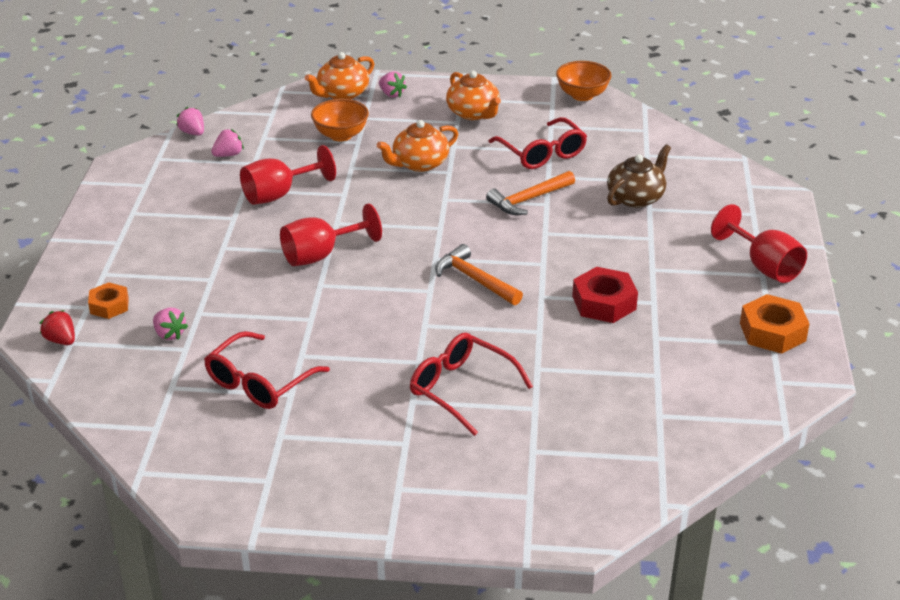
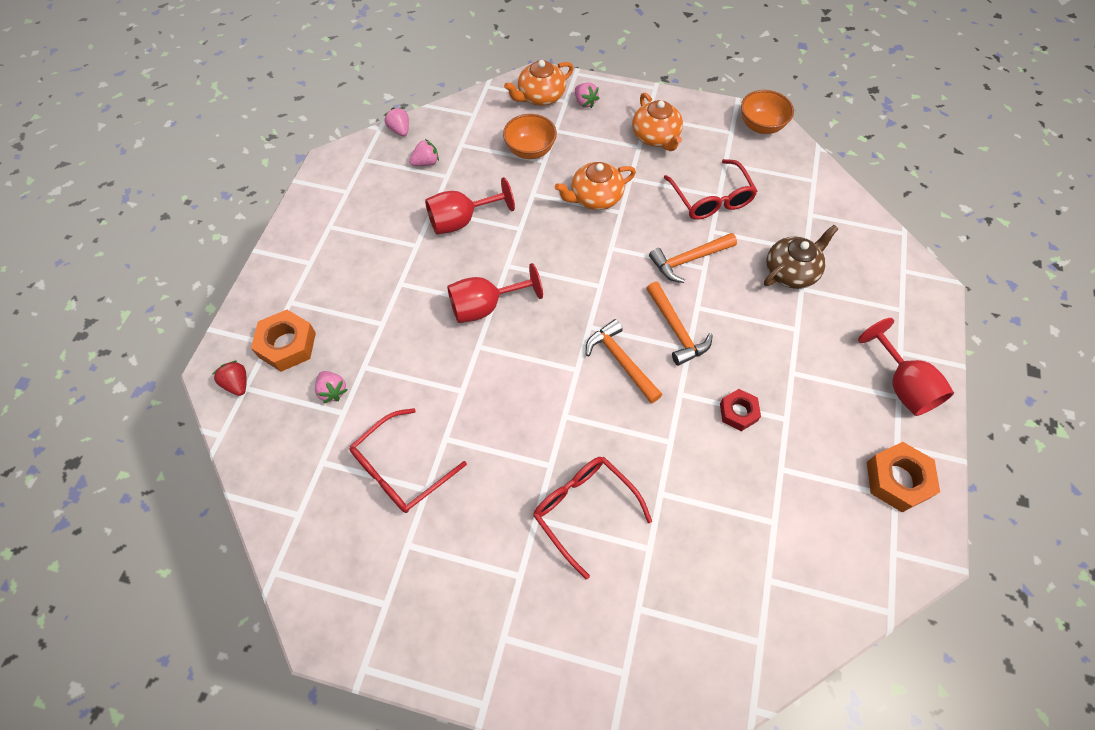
camera: 10 degrees right, 25 degrees up
orange nut [88,282,129,319] -> orange nut [251,310,316,372], size x1.56
red nut [572,267,638,323] -> red nut [720,389,761,431], size x0.64
none -> orange hammer [646,281,713,366]

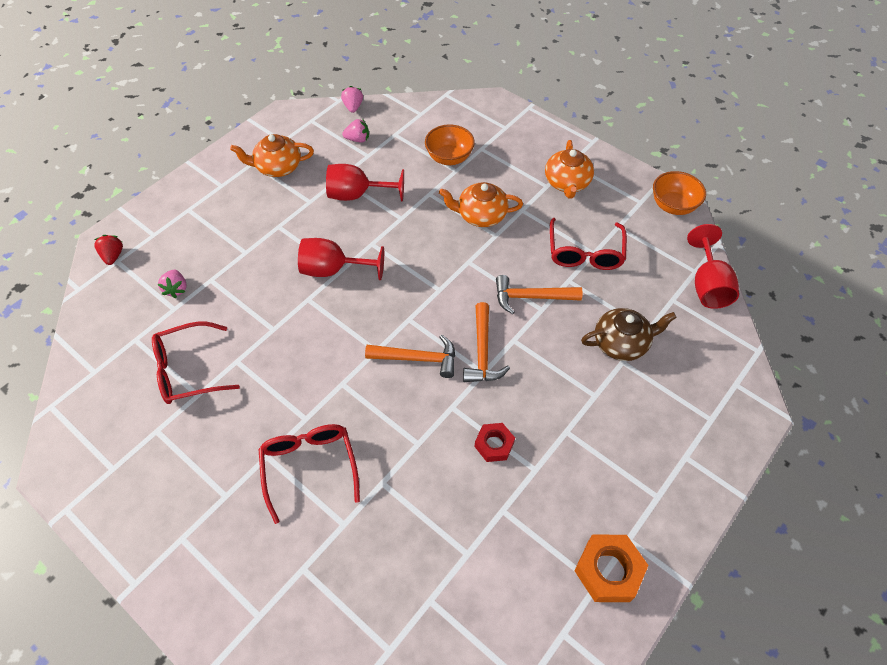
camera: 25 degrees right, 5 degrees down
orange nut [251,310,316,372] -> none
orange teapot [504,60,574,106] -> orange teapot moved to [230,134,314,177]
pink strawberry [575,83,600,108] -> none
orange hammer [586,319,662,403] -> orange hammer turned 105 degrees clockwise [365,335,455,378]
red goblet [858,318,954,416] -> red goblet moved to [687,224,739,309]

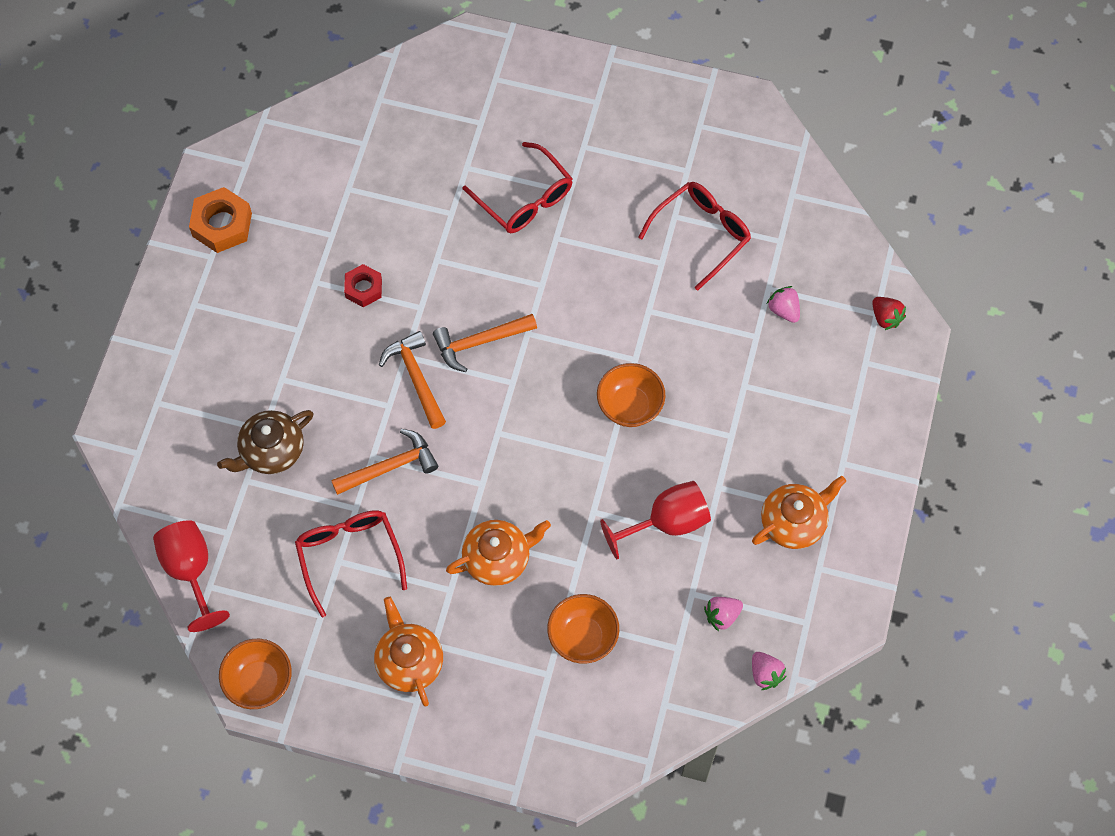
camera: 155 degrees right, 10 degrees up
red goblet [298,238,384,280] -> orange bowl [597,363,665,427]

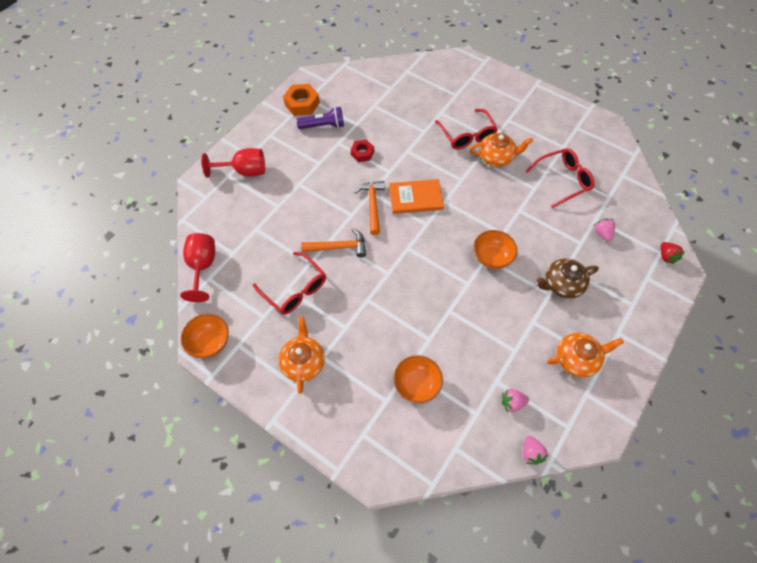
camera: 20 degrees right, 5 degrees down
brown teapot [217,410,313,474] -> brown teapot moved to [536,258,599,299]
red glasses [295,510,407,617] -> red glasses turned 135 degrees clockwise [253,252,326,315]
orange hammer [433,314,537,372] -> orange book [389,179,444,214]
orange teapot [446,520,551,586] -> orange teapot moved to [469,133,533,167]
red goblet [600,481,711,559] -> red goblet moved to [201,148,265,178]
none -> purple flashlight [296,107,344,129]

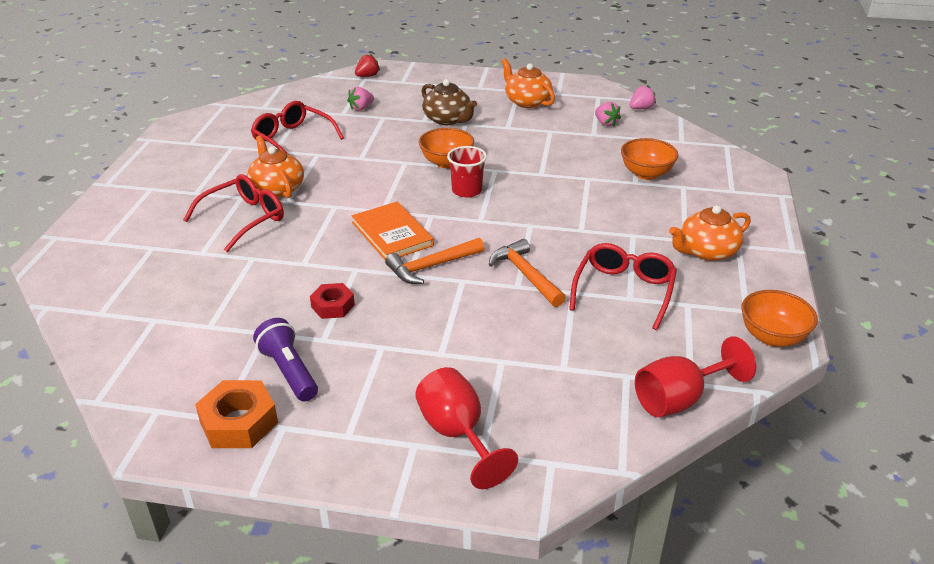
camera: 115 degrees left, 25 degrees down
none -> red cup [447,146,487,198]

